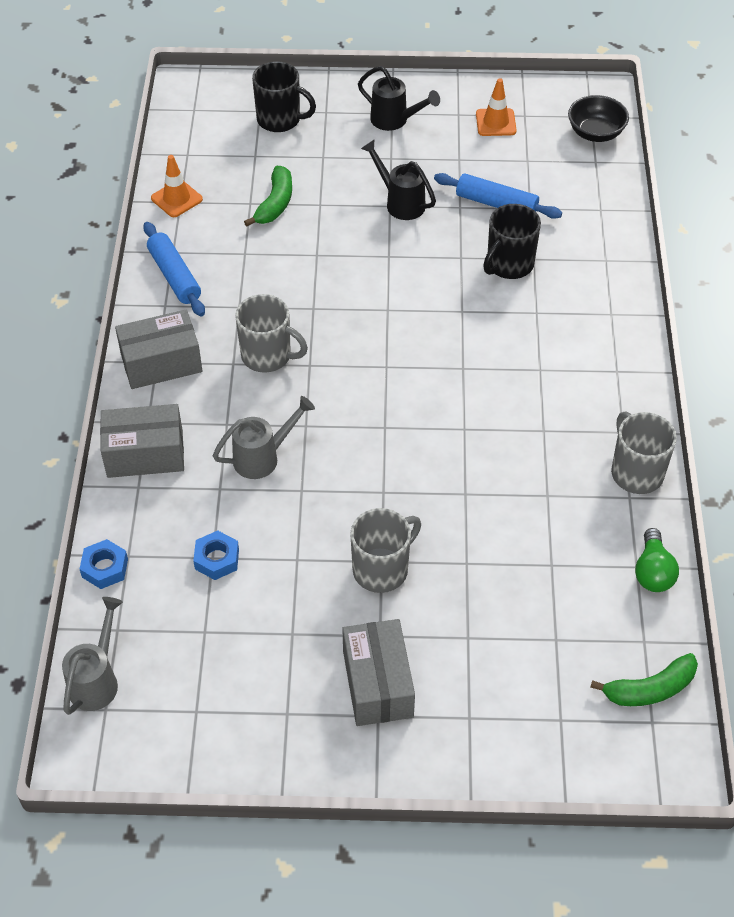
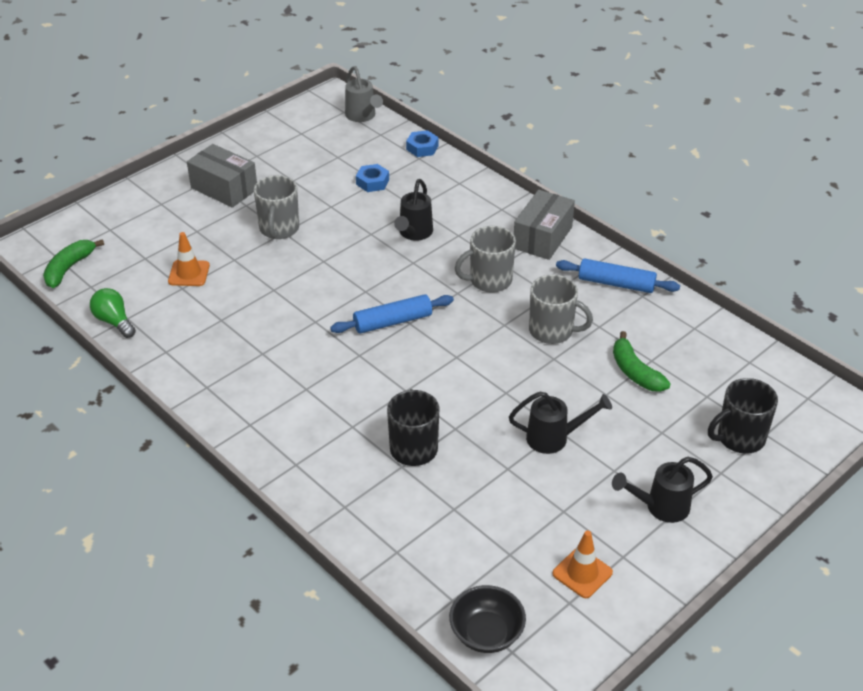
camera: 135 degrees right, 10 degrees down
grey box [100,404,184,478] -> none
orange traffic cone [151,155,203,217] -> orange traffic cone moved to [168,232,210,286]
grey watering can [213,396,315,479] -> black watering can [394,179,433,241]
blue rolling pin [434,173,562,219] -> blue rolling pin moved to [330,294,454,334]
grey mug [611,411,677,494] -> grey mug moved to [529,274,593,344]

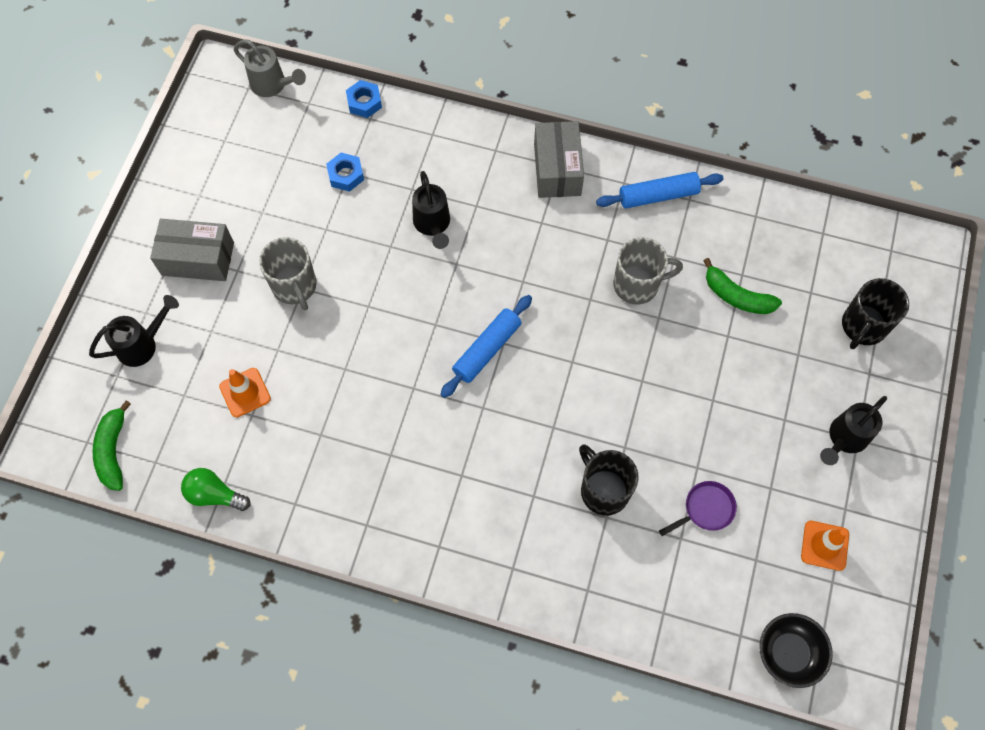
camera: 30 degrees left, 25 degrees up
grey mug [455,226,516,293] -> none
black watering can [509,392,612,454] -> black watering can moved to [89,295,179,367]
none -> purple pan [659,481,737,536]

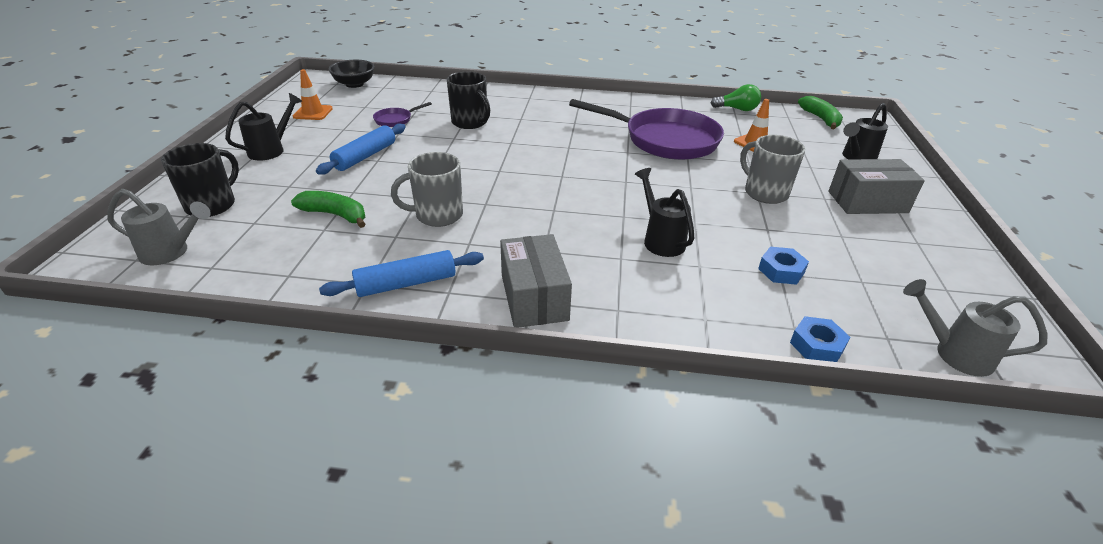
camera: 170 degrees right, 30 degrees down
blue rolling pin [440,295,532,398] -> blue rolling pin moved to [316,124,406,175]
none -> grey watering can [107,189,211,265]
none -> purple pan [569,99,724,160]

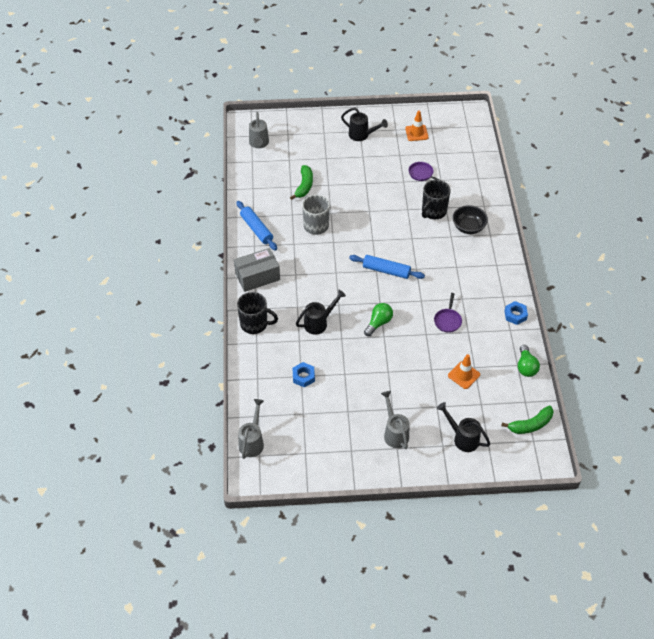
camera: 80 degrees right, 15 degrees up
black mug [161,143,239,217] -> black mug moved to [237,292,278,334]
blue rolling pin [316,124,406,175] -> blue rolling pin moved to [349,255,425,279]
black bowl [328,60,375,88] -> black bowl moved to [452,205,488,234]
purple pan [569,99,724,160] -> purple pan [434,293,462,333], size x0.41
grey mug [740,135,805,204] -> none
blue nut [790,316,850,362] -> blue nut moved to [504,301,528,325]
grey box [828,159,925,214] -> grey watering can [381,391,409,449]
none -> green light bulb [364,303,393,336]

